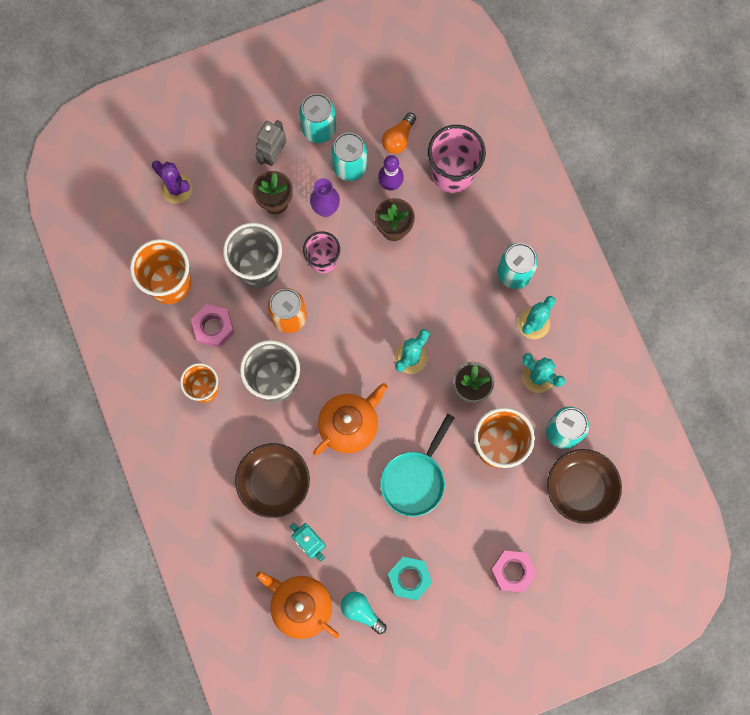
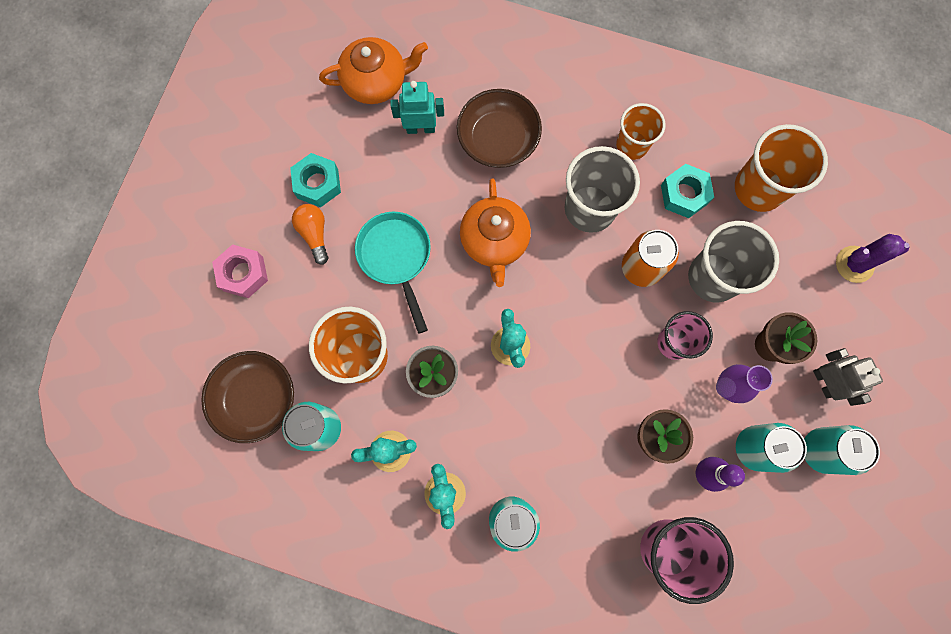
camera: 130 degrees right, 0 degrees up
pink nut [191,304,234,348] -> turquoise nut [661,164,714,218]
turquoise light bulb [341,592,387,634] -> none
orange light bulb [382,112,416,154] -> orange light bulb moved to [292,204,328,265]

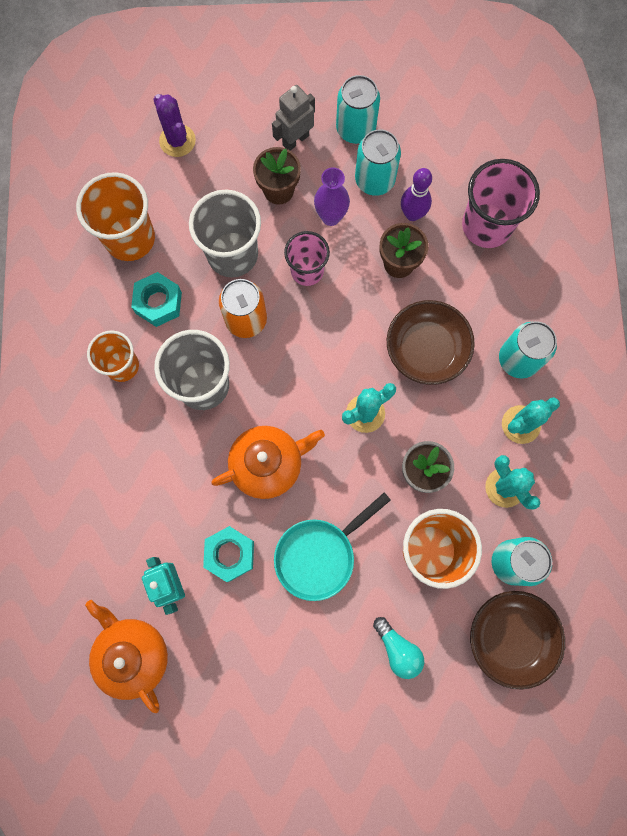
camera: 110 degrees left, 0 degrees up
pink nut [212,244,268,298] -> none
turquoise nut [290,153,341,207] -> turquoise nut moved to [203,526,254,582]
orange light bulb [292,204,328,265] -> none
brown bowl [457,89,542,168] -> brown bowl moved to [387,300,475,385]
none -> turquoise light bulb [373,617,424,679]

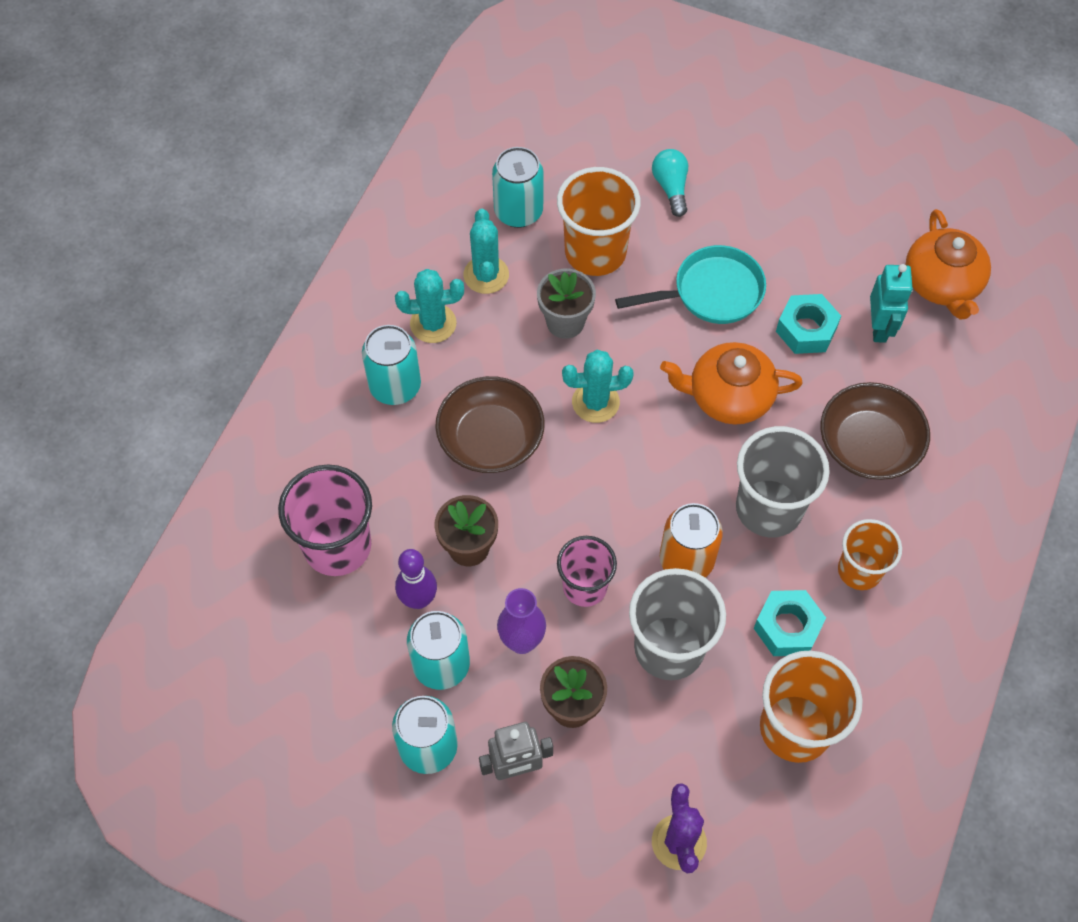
camera: 155 degrees left, 15 degrees down
brown bowl [470,591,565,690] -> brown bowl moved to [820,382,930,480]

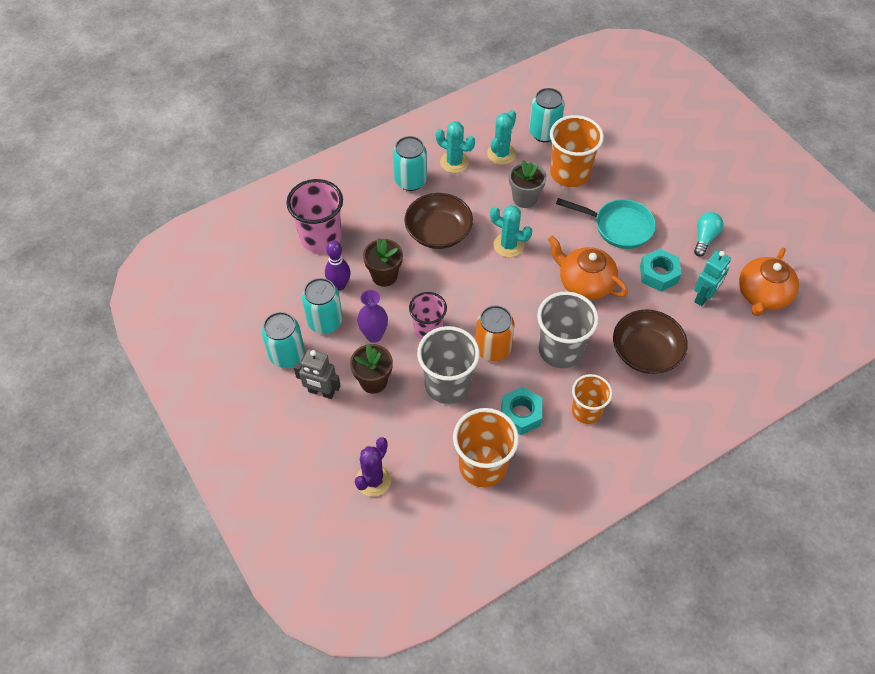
camera: 35 degrees right, 5 degrees down
turquoise light bulb [652,149,688,217] -> turquoise light bulb moved to [694,212,723,257]

